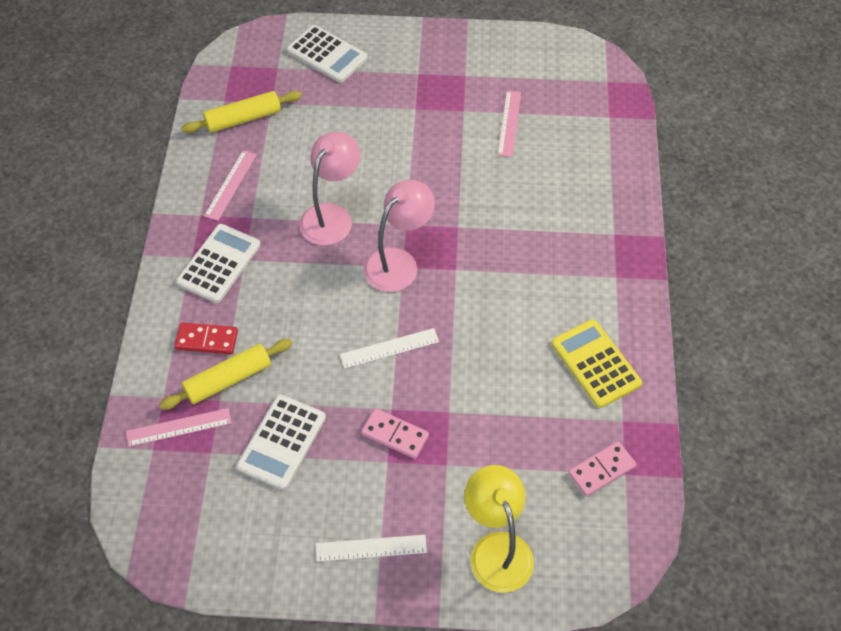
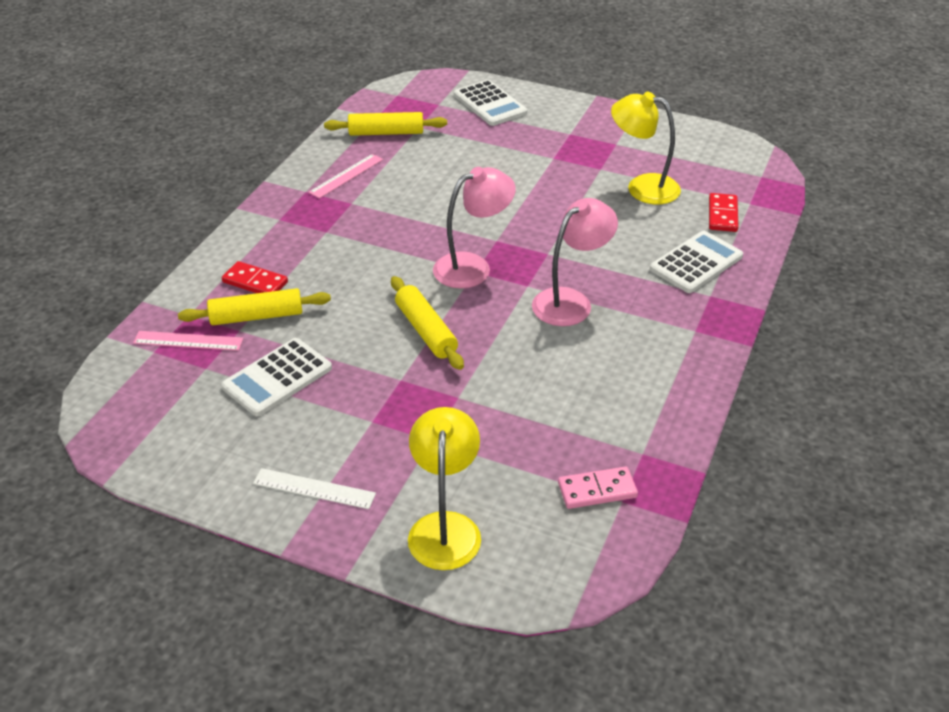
camera: 20 degrees right, 15 degrees down
white calculator [176,224,261,303] -> white calculator moved to [650,231,743,293]
pink lamp [299,132,360,246] -> pink lamp moved to [532,198,618,326]
white ruler [340,328,439,369] -> yellow rolling pin [391,276,464,370]
pink domino [361,408,429,459] -> none
pink ruler [497,91,521,157] -> yellow lamp [611,92,681,204]
yellow calculator [552,319,642,408] -> none
none -> red domino [709,193,738,232]

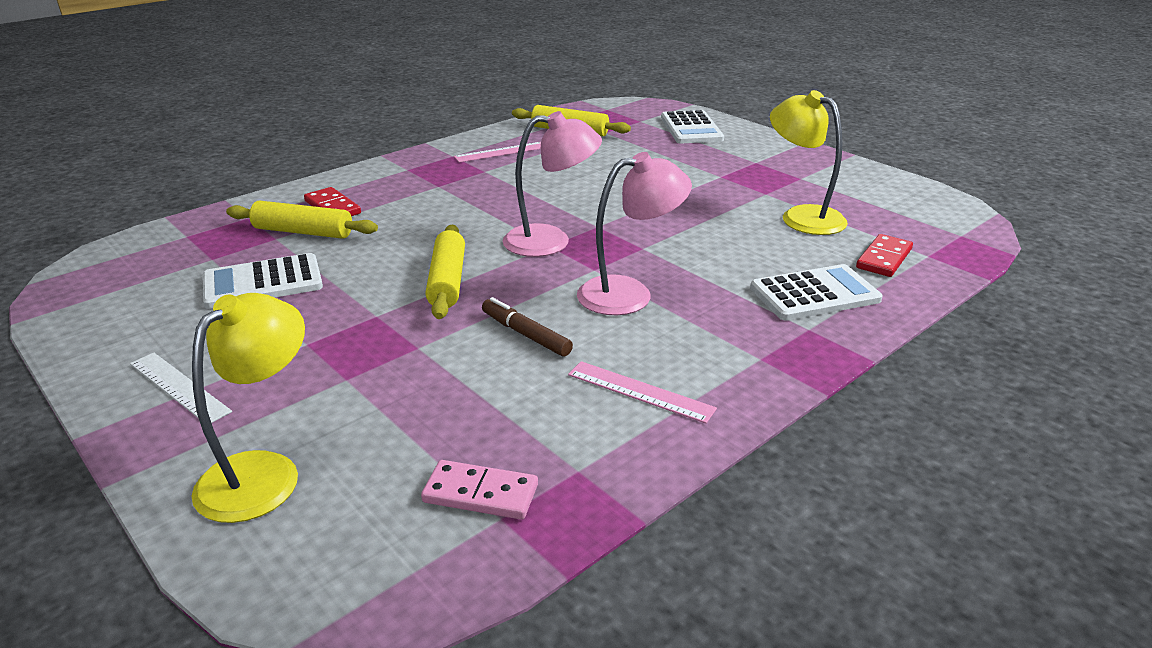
camera: 25 degrees right, 10 degrees down
pink ruler [133,331,244,351] -> pink ruler moved to [568,361,717,424]
none -> brown marker [482,297,573,357]

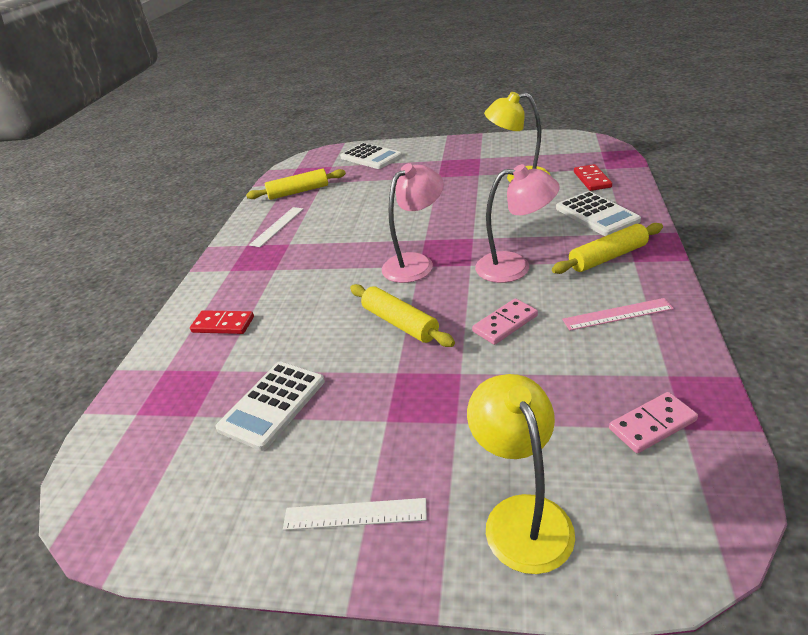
camera: 35 degrees left, 5 degrees up
yellow rolling pin [226,201,378,239] -> yellow rolling pin moved to [552,223,663,274]
pink ruler [454,142,541,163] -> white ruler [249,207,303,247]
brown marker [482,297,573,357] -> pink domino [472,298,538,345]
pink lamp [577,152,692,315] -> pink lamp turned 60 degrees clockwise [475,164,560,283]
white calculator [750,264,883,321] -> white calculator turned 120 degrees clockwise [556,191,641,236]

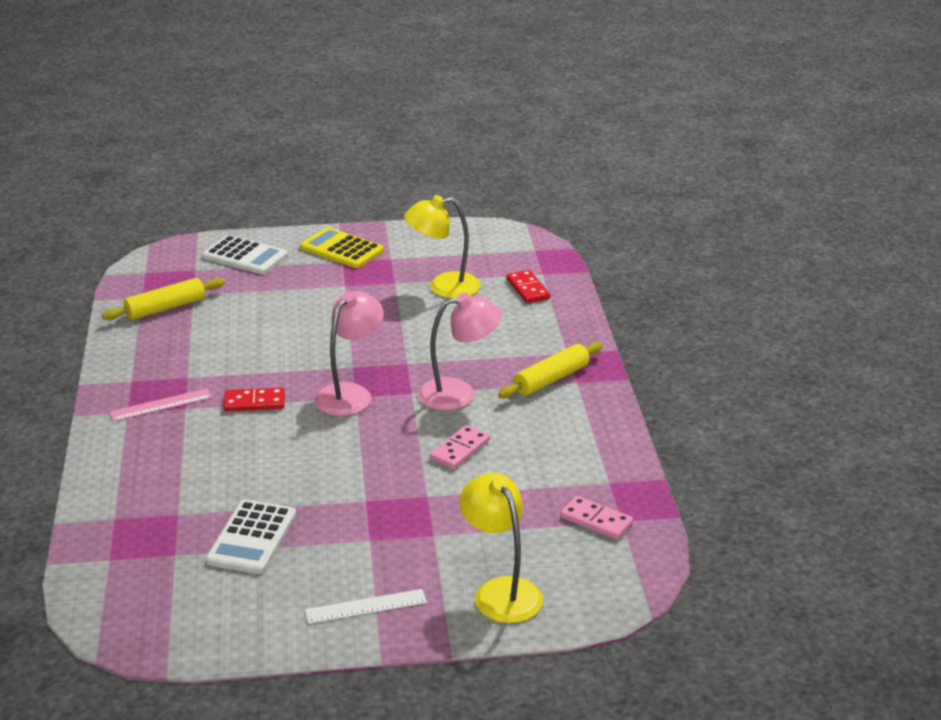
camera: 20 degrees left, 5 degrees down
red domino [190,310,254,334] -> red domino moved to [223,387,285,411]
white ruler [249,207,303,247] -> none
yellow rolling pin [350,284,455,347] -> none
white calculator [556,191,641,236] -> none
pink ruler [562,298,674,331] -> pink ruler moved to [109,388,212,422]
pink domino [609,392,698,453] -> pink domino turned 75 degrees clockwise [560,496,633,540]
none -> yellow calculator [300,227,384,268]

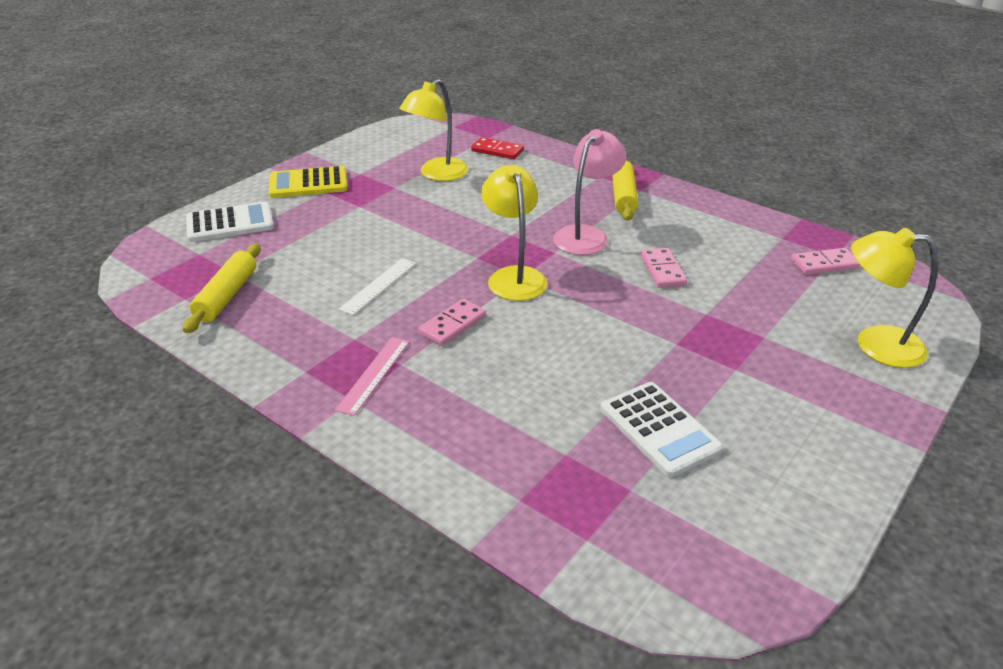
camera: 45 degrees left, 5 degrees up
red domino [223,387,285,411] -> pink domino [418,299,486,346]
white ruler [305,589,427,624] -> white ruler moved to [338,258,416,315]
pink lamp [314,291,384,416] -> yellow lamp [481,165,547,301]

